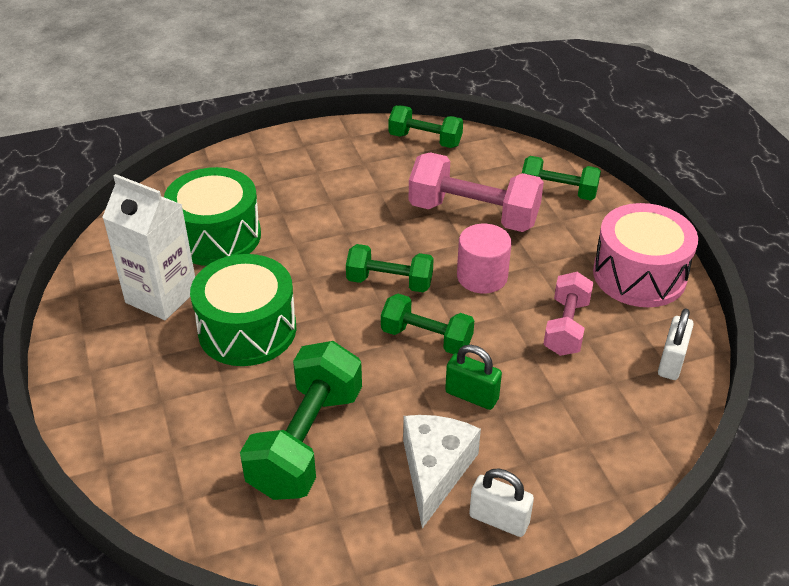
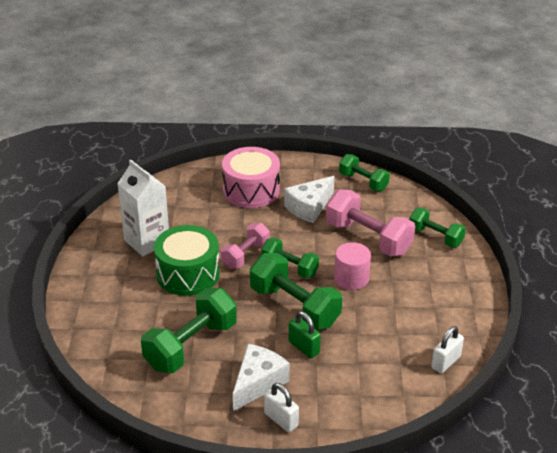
camera: 20 degrees right, 5 degrees down
green drum [164,167,261,266] -> none
green dumbbell [381,294,474,354] -> green dumbbell [250,253,342,330], size x1.63
pink dumbbell [543,272,594,356] -> pink dumbbell moved to [221,223,270,269]
pink drum [593,203,698,307] -> pink drum moved to [222,147,280,208]
none -> white cheese [284,176,335,223]

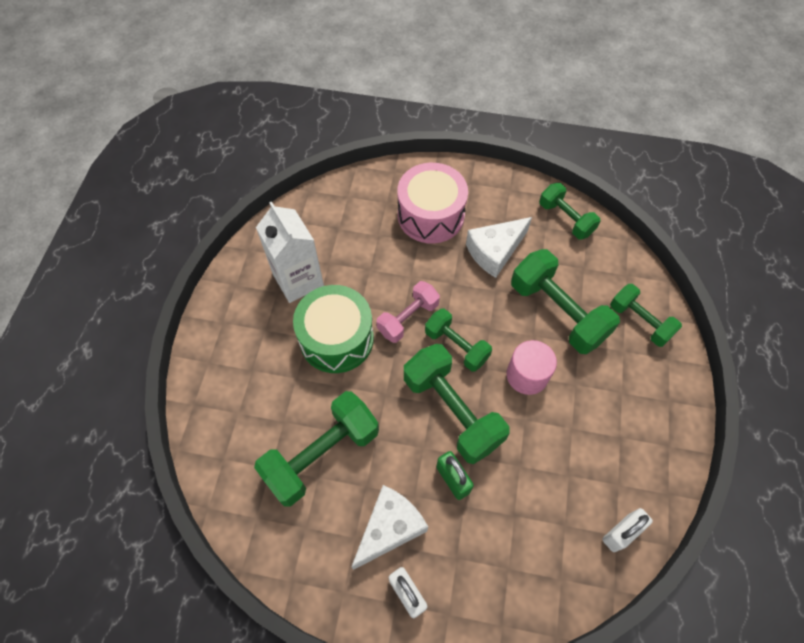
camera: 10 degrees right, 25 degrees up
pink dumbbell [326,190,415,256] -> green dumbbell [511,249,620,354]

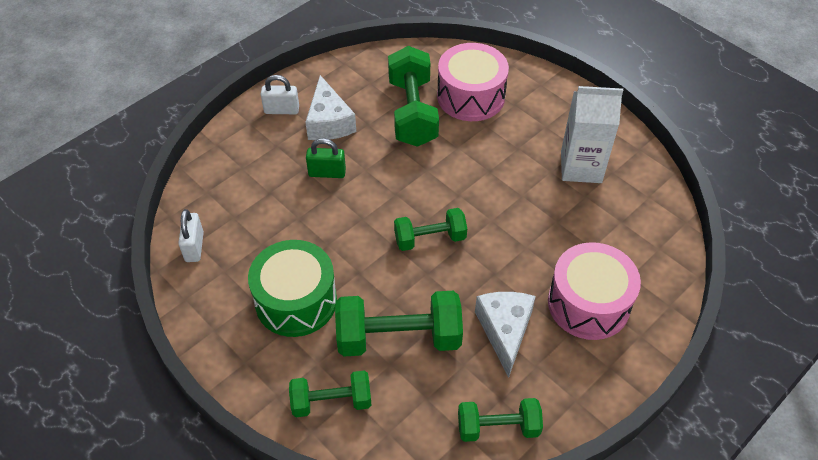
camera: 125 degrees right, 10 degrees down
green drum [293,285,374,373] -> green drum moved to [248,240,337,337]
pink dumbbell [376,281,440,343] -> none
green dumbbell [404,344,510,464] -> none
pink cylinder [507,340,557,395] -> none
none -> pink drum [437,43,509,121]

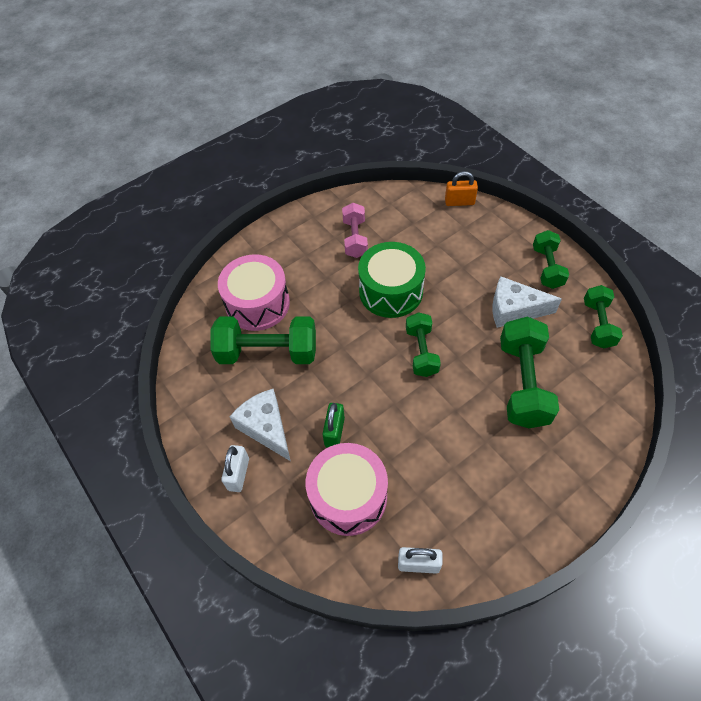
camera: 80 degrees left, 5 degrees up
green drum [248,240,337,337] -> green drum moved to [358,242,426,318]
green dumbbell [289,371,371,417] -> green dumbbell moved to [533,230,569,289]
white cheese [305,75,356,140] -> white cheese turned 120 degrees counterclockwise [230,389,291,461]
pink drum [548,242,641,340] -> pink drum moved to [306,443,388,536]
white carton [561,86,623,183] -> pink dumbbell [342,203,368,258]
none -> orange padlock [445,171,478,206]

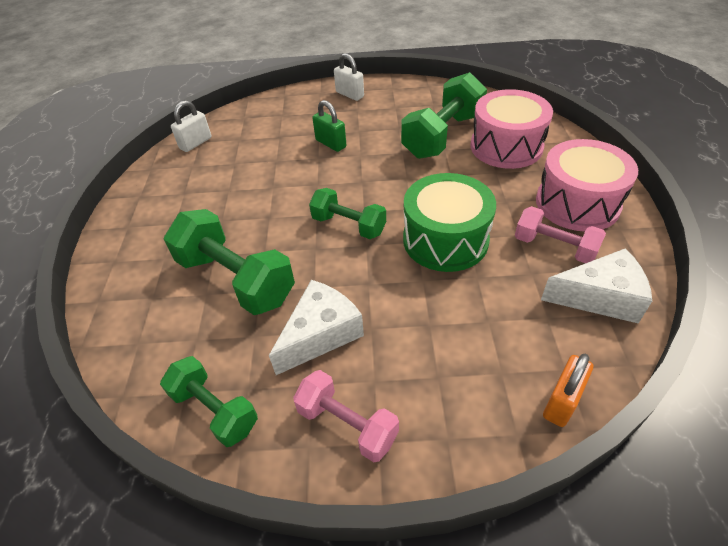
camera: 125 degrees right, 10 degrees down
white cheese [230,389,291,461] -> white cheese moved to [541,248,652,324]
pink drum [306,443,388,536] -> pink drum moved to [536,139,638,232]
green dumbbell [533,230,569,289] -> pink dumbbell [293,370,399,462]

